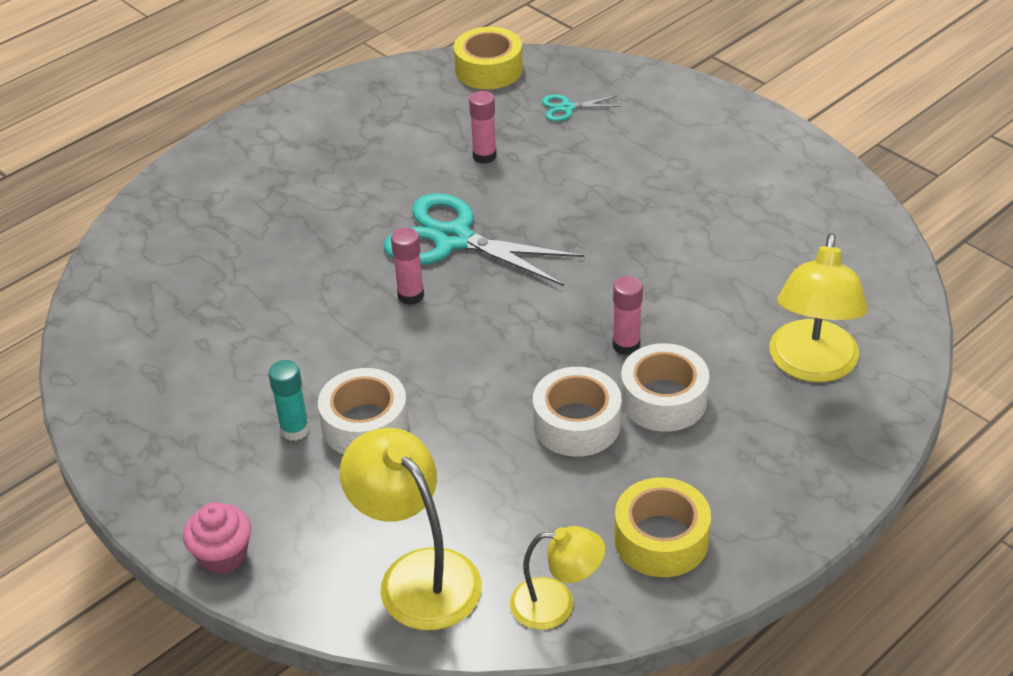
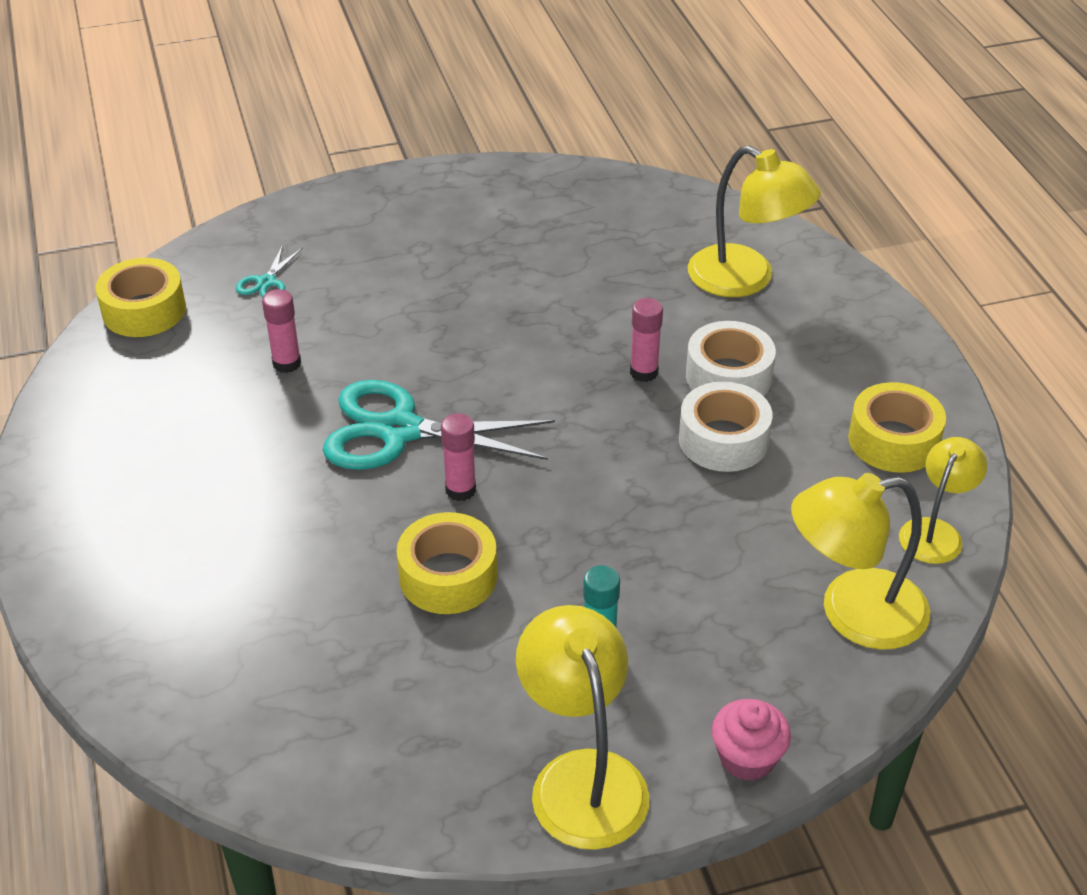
camera: 65 degrees left, 0 degrees up
white tape [318,368,409,454] -> none
turquoise scissors [384,193,584,286] -> turquoise scissors turned 45 degrees clockwise [323,380,555,470]
none -> yellow tape [397,512,497,614]
none -> yellow lamp [516,605,649,850]

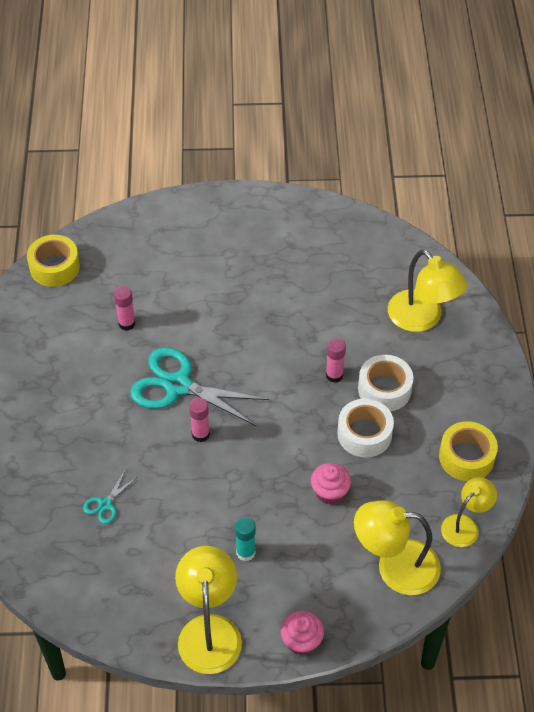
camera: 15 degrees right, 10 degrees up
turquoise scissors [236,244,303,298] -> turquoise scissors moved to [83,471,136,524]
yellow tape [397,512,497,614] -> none
none -> pink cupcake [311,463,351,504]

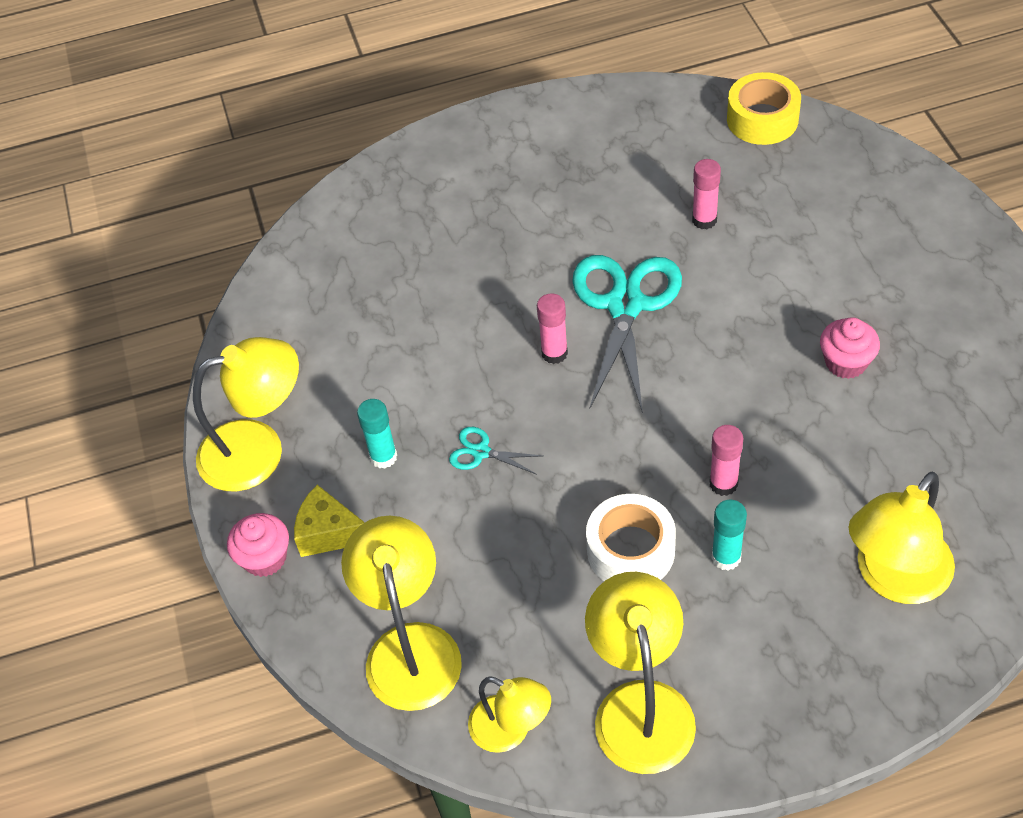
camera: 80 degrees right, 0 degrees up
turquoise scissors [83,471,136,524] -> turquoise scissors moved to [449,427,543,475]
pink cupcake [311,463,351,504] -> pink cupcake moved to [820,317,880,379]
white tape [358,355,413,411] -> turquoise glue stick [711,500,747,571]
yellow tape [439,421,498,481] -> yellow lamp [585,572,696,774]
none -> yellow cheese [294,485,365,557]

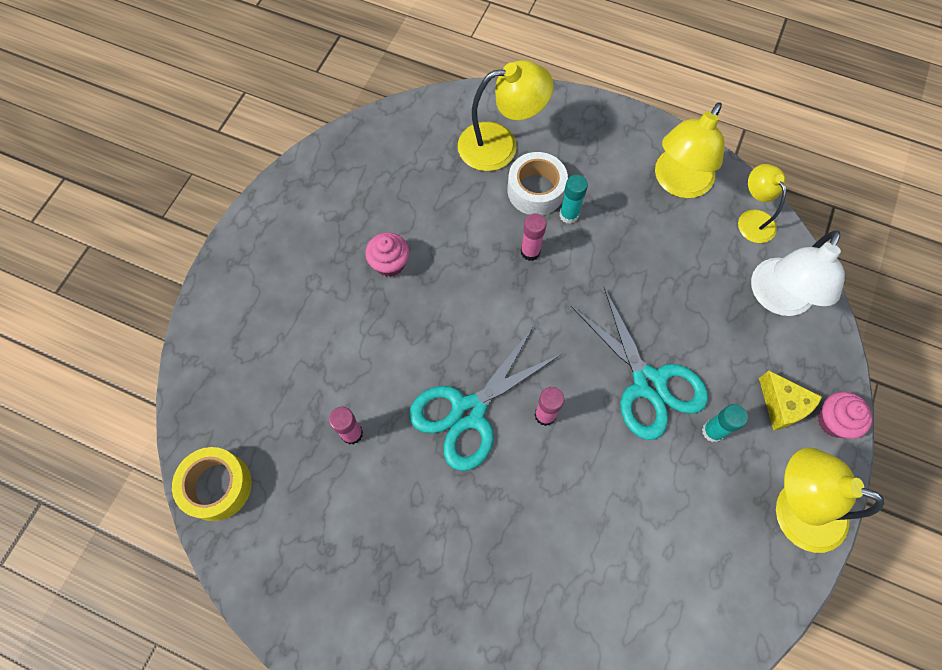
camera: 145 degrees left, 15 degrees up
yellow lamp [341,516,462,711] -> white lamp [751,230,845,316]
turquoise scissors [449,427,543,475] -> turquoise scissors [571,287,708,440], size x2.27
white tape [586,494,676,581] -> white tape moved to [507,152,568,215]

